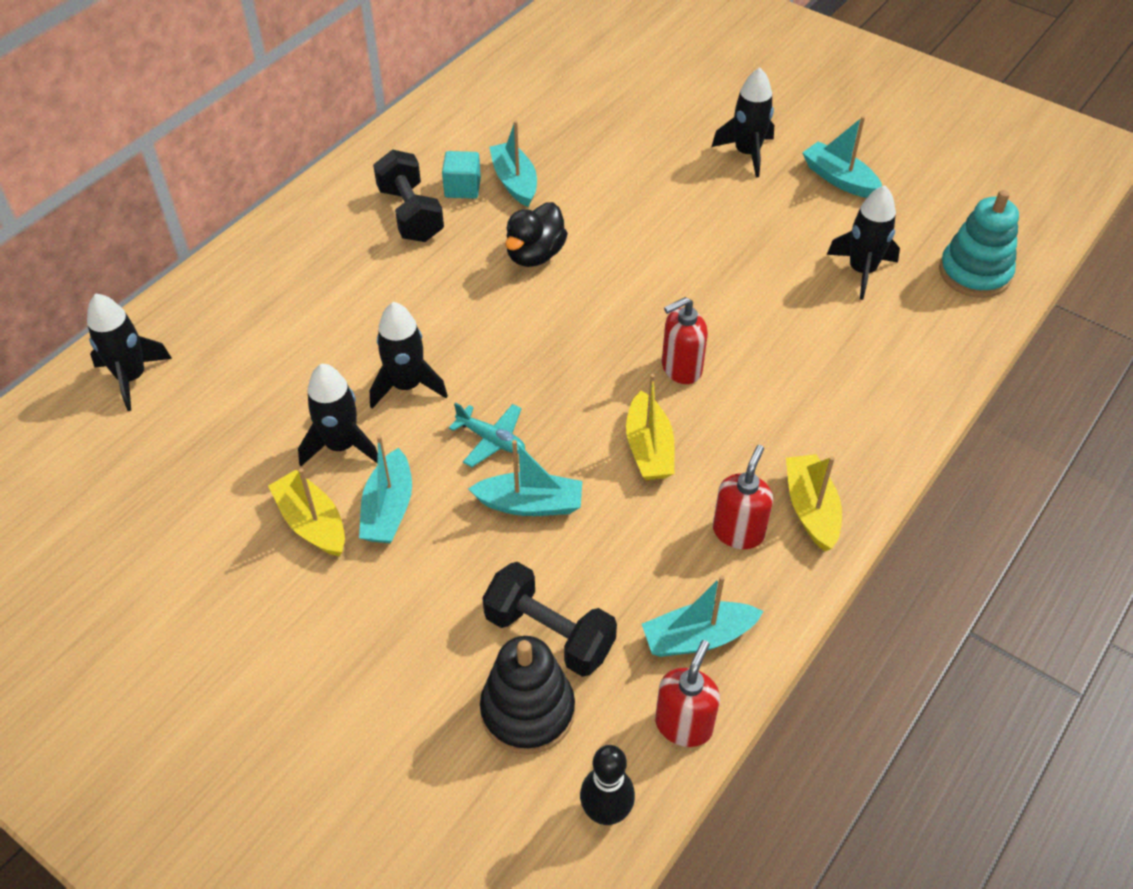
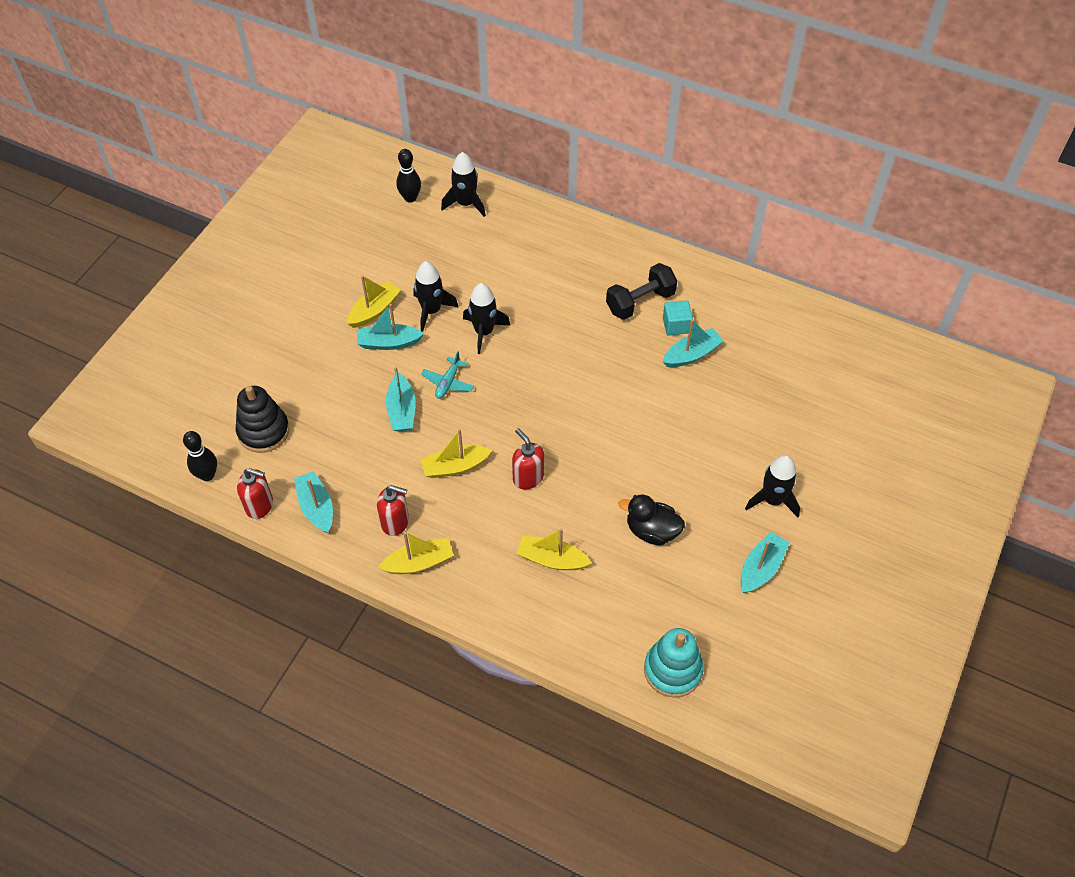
camera: 80 degrees right, 5 degrees up
black dumbbell [482,562,617,677] -> none
black duck [505,202,568,267] -> black duck moved to [619,494,685,545]
black rocket [827,185,900,300] -> none
none -> black bowling pin [396,149,421,203]
none -> yellow boat [517,528,592,570]

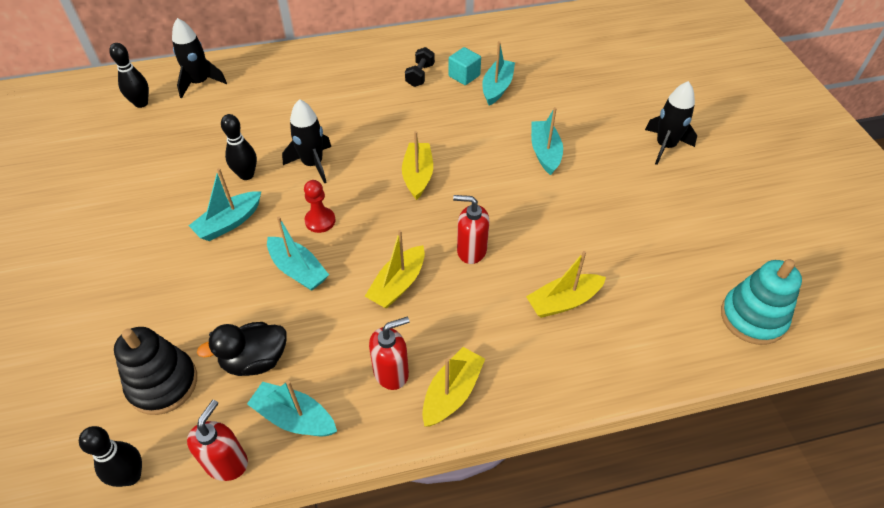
camera: 40 degrees left, 5 degrees down
red soap dispenser [237,468,273,519] -> red soap dispenser turned 45 degrees counterclockwise [187,400,248,481]
yellow boat [347,275,401,328] -> yellow boat moved to [402,131,433,200]
black rocket [413,261,459,332] -> black bowling pin [221,114,257,180]
turquoise plane [421,351,474,399] -> red pawn [304,180,336,233]
black dumbbell [606,263,677,320] -> black dumbbell [405,47,435,87], size x0.62
black duck [619,494,685,545] -> black duck moved to [197,322,287,376]
turquoise boat [740,532,789,593] -> turquoise boat moved to [531,107,563,175]

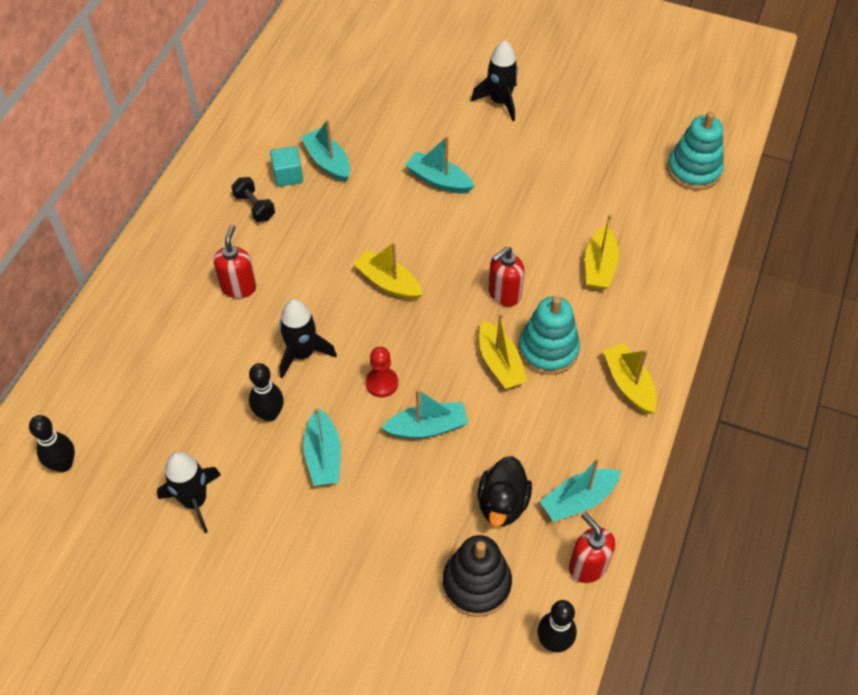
camera: 55 degrees left, 5 degrees up
black rocket [172,18,227,98] -> black rocket moved to [157,451,221,533]
red soap dispenser [369,316,410,390] -> red soap dispenser moved to [213,225,257,298]
none -> turquoise stacking toy [518,296,580,375]

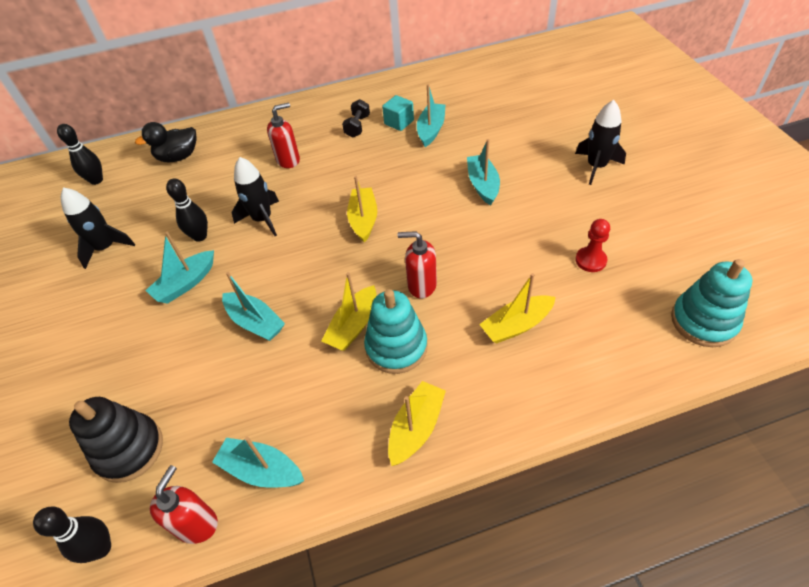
camera: 55 degrees right, 5 degrees down
red pawn [366,347,398,398] -> red pawn moved to [575,219,610,272]
black duck [477,456,532,527] -> black duck moved to [135,122,197,162]

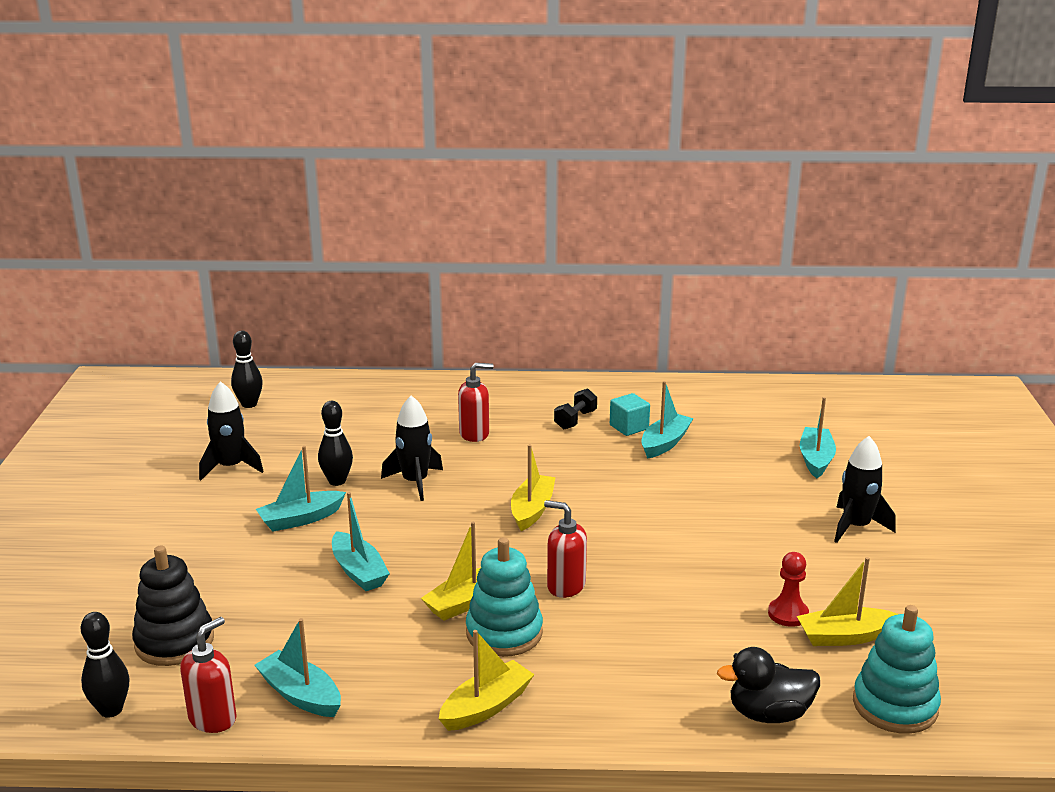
camera: 15 degrees right, 25 degrees down
black duck [135,122,197,162] -> black duck moved to [717,647,820,723]
turquoise boat [467,139,500,205] -> turquoise boat moved to [800,397,836,478]
yellow boat [479,273,556,344] -> yellow boat moved to [797,557,898,646]

